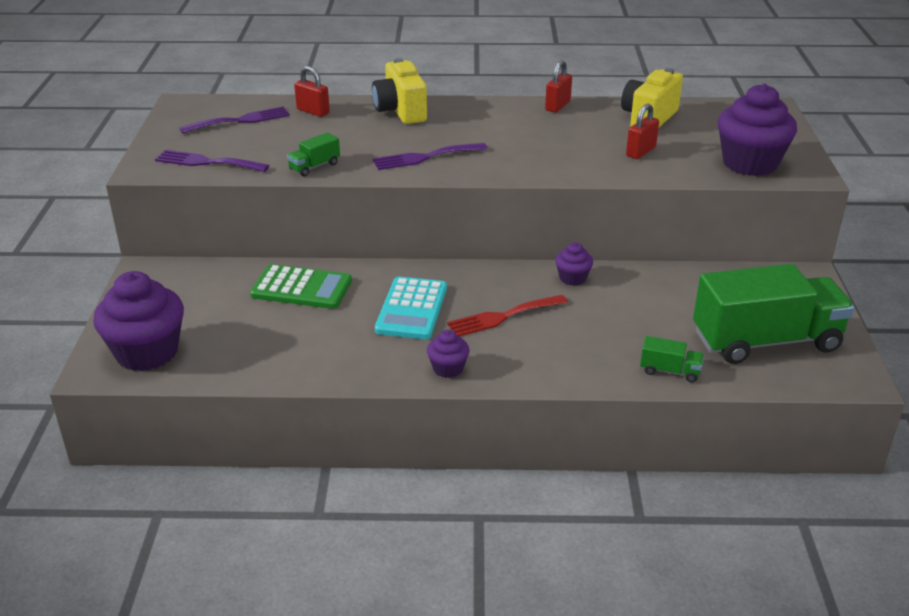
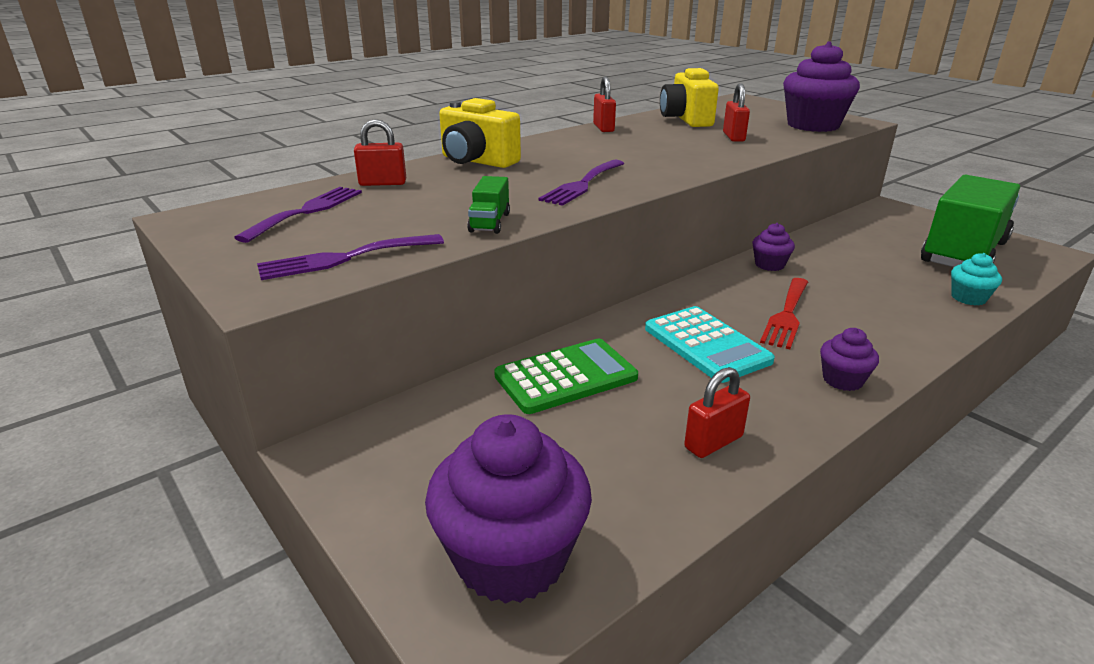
camera: 40 degrees left, 5 degrees down
green truck [640,336,704,383] -> turquoise cupcake [951,253,1002,305]
none -> red padlock [684,367,750,458]

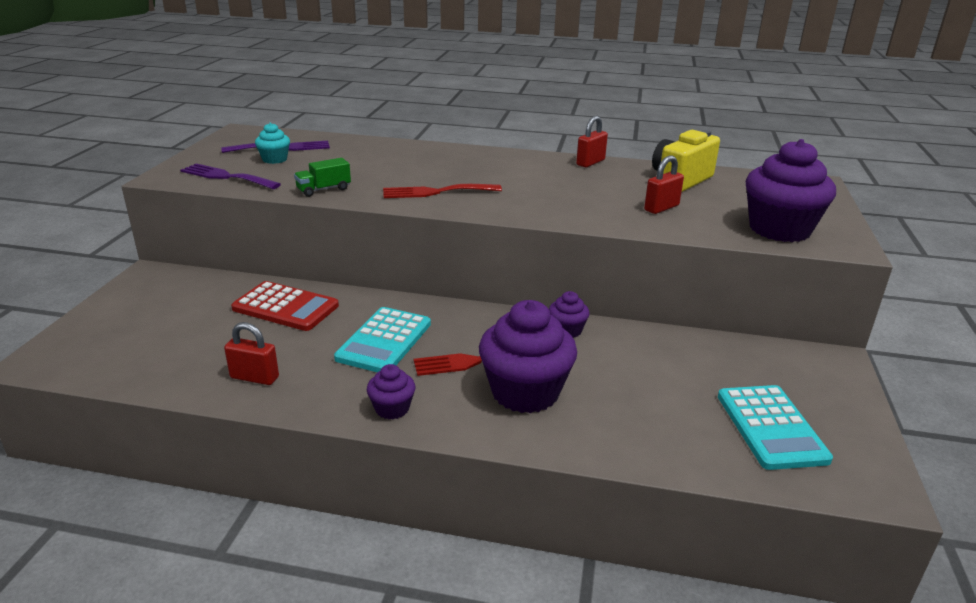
camera: 50 degrees right, 0 degrees up
red padlock [354,119,406,186] -> none
purple cupcake [425,414,592,604] -> purple cupcake moved to [479,300,577,413]
yellow camera [439,98,521,168] -> none
green calculator [494,339,638,414] -> red calculator [231,281,339,331]
purple fork [538,160,624,206] -> red fork [383,184,502,198]
green truck [921,175,1020,267] -> turquoise calculator [718,385,833,470]
turquoise cupcake [951,253,1002,305] -> turquoise cupcake moved to [255,123,290,164]

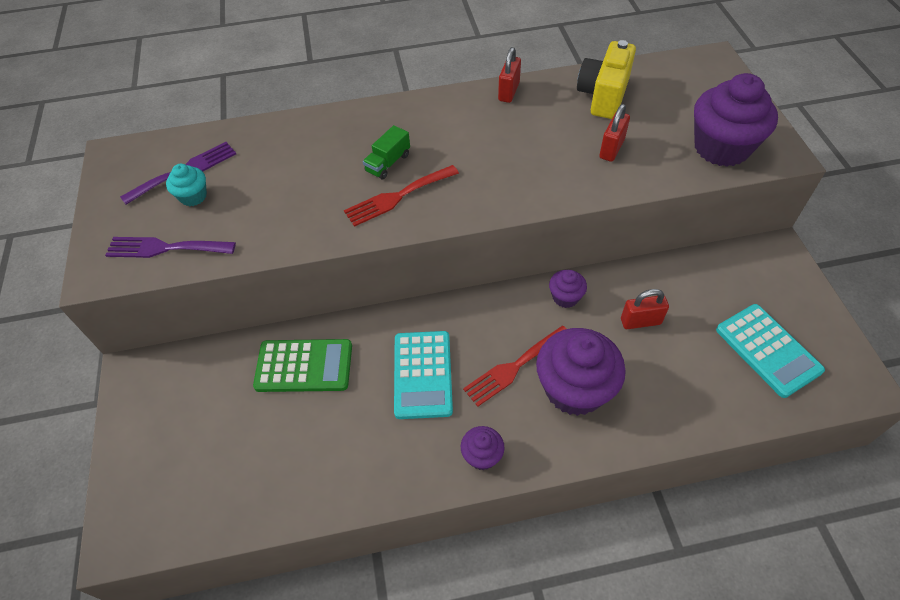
camera: 20 degrees left, 25 degrees up
red padlock [224,322,279,385] -> red padlock moved to [621,289,669,329]
red calculator [231,281,339,331] -> green calculator [253,339,352,392]
green truck [294,158,351,197] -> green truck moved to [363,125,410,179]

